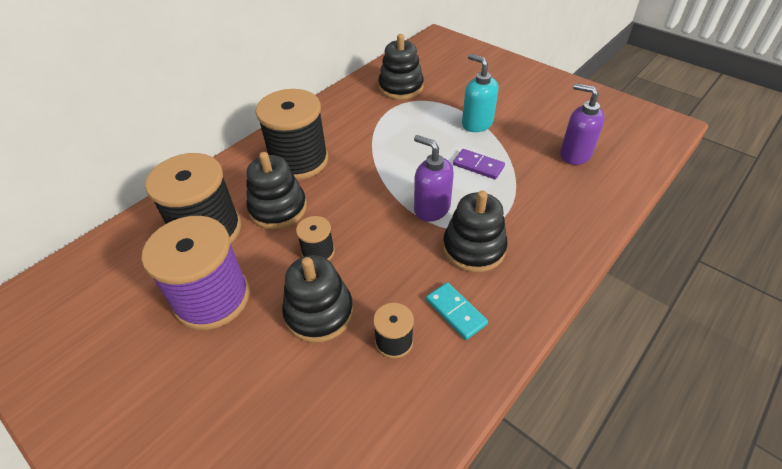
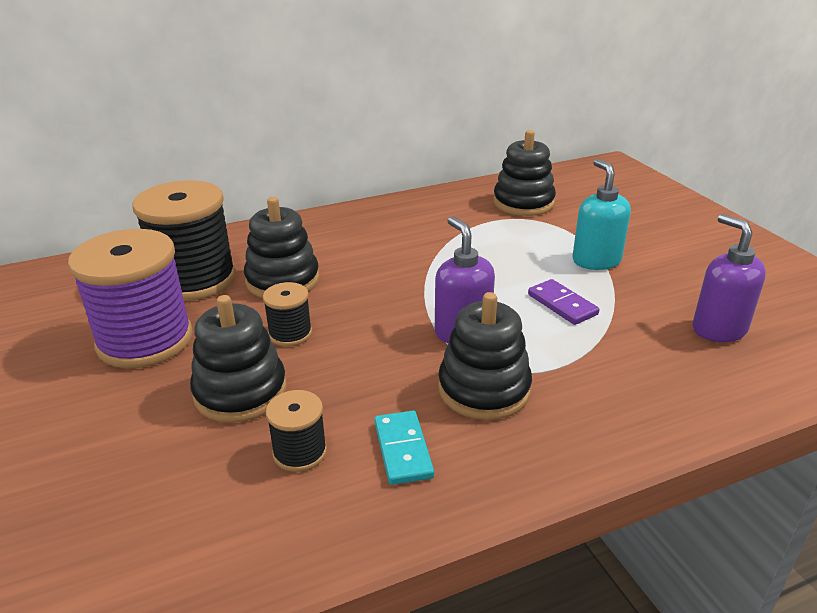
camera: 25 degrees right, 15 degrees down
black spool [256,89,328,180] -> none

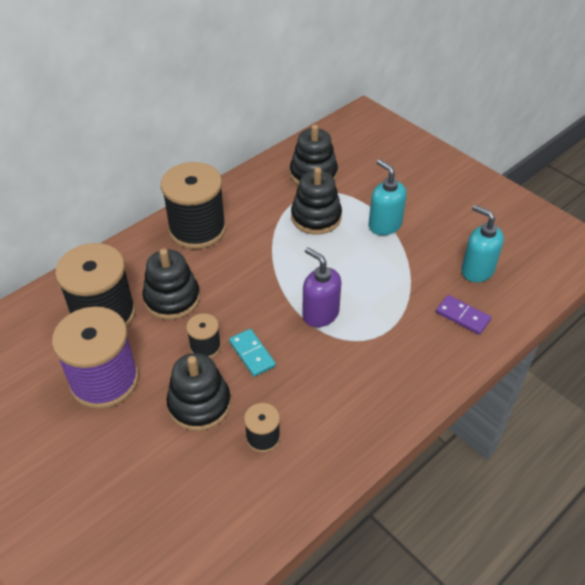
camera: 20 degrees left, 15 degrees up
turquoise domino [374,411,434,485] -> turquoise domino moved to [229,329,276,377]
black stacking toy [438,292,532,420] -> black stacking toy moved to [291,167,342,235]
purple domino [528,279,599,325] -> purple domino moved to [436,295,491,335]
purple soap dispenser [692,214,766,342] -> turquoise soap dispenser [461,205,504,282]
none -> black spool [161,162,226,249]

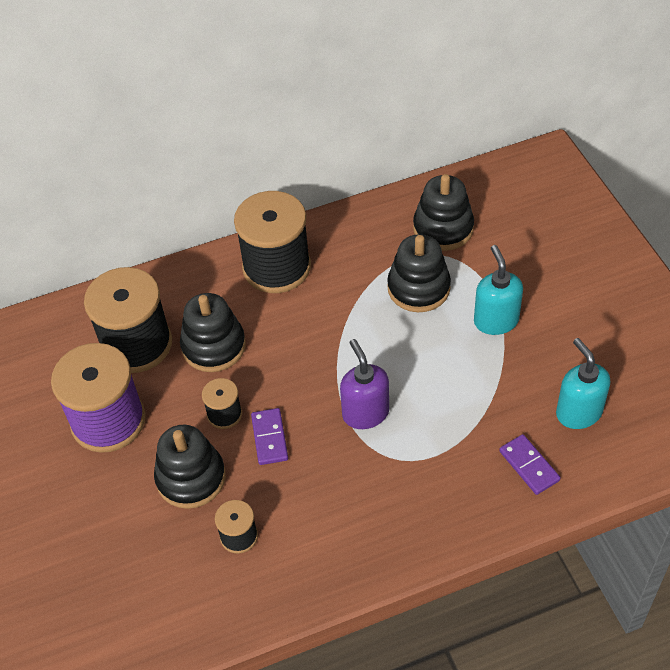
camera: 25 degrees right, 5 degrees up
turquoise domino [229,329,276,377] -> purple domino [251,408,288,465]

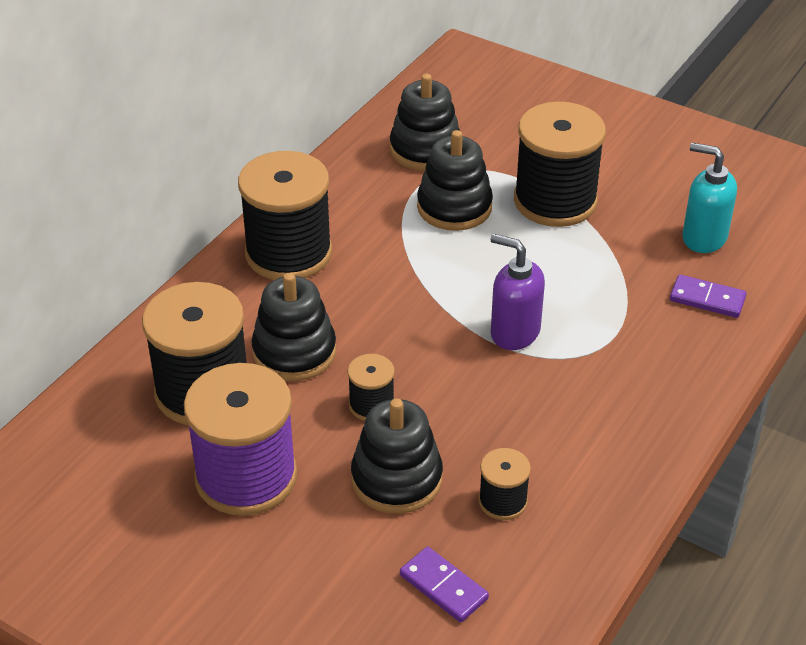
camera: 40 degrees left, 10 degrees down
purple domino [251,408,288,465] -> purple domino moved to [400,547,489,622]
turquoise soap dispenser [474,245,523,335] -> black spool [514,101,606,227]

